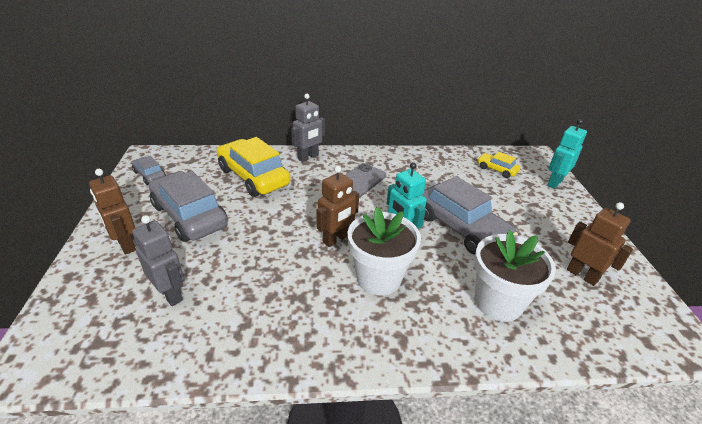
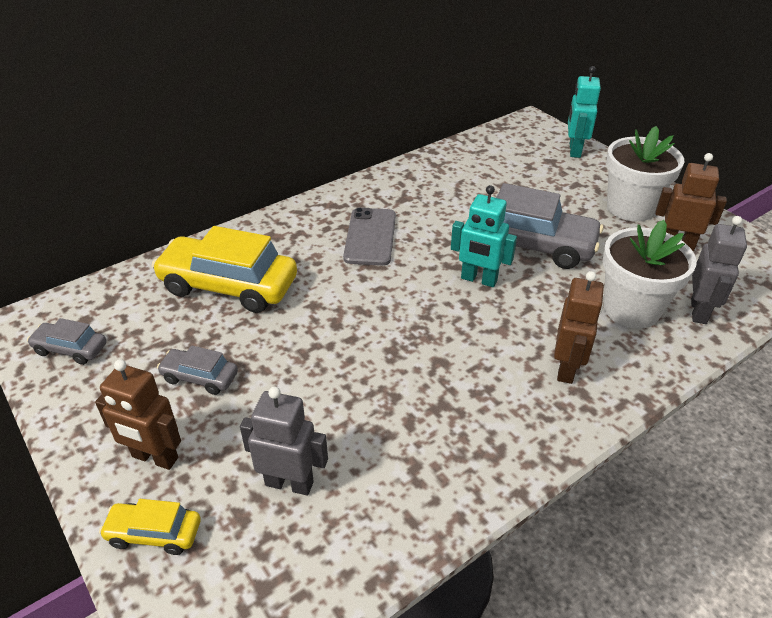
camera: 30 degrees left, 5 degrees up
grey car [149,171,228,242] -> grey car [157,345,238,395], size x0.49
grey robot [291,94,325,162] -> grey robot moved to [691,216,747,324]
brown robot [317,166,359,247] -> brown robot moved to [554,271,604,384]
white flower pot [348,207,421,295] -> white flower pot moved to [606,126,684,222]
yellow car [477,152,520,178] -> yellow car moved to [99,499,201,555]

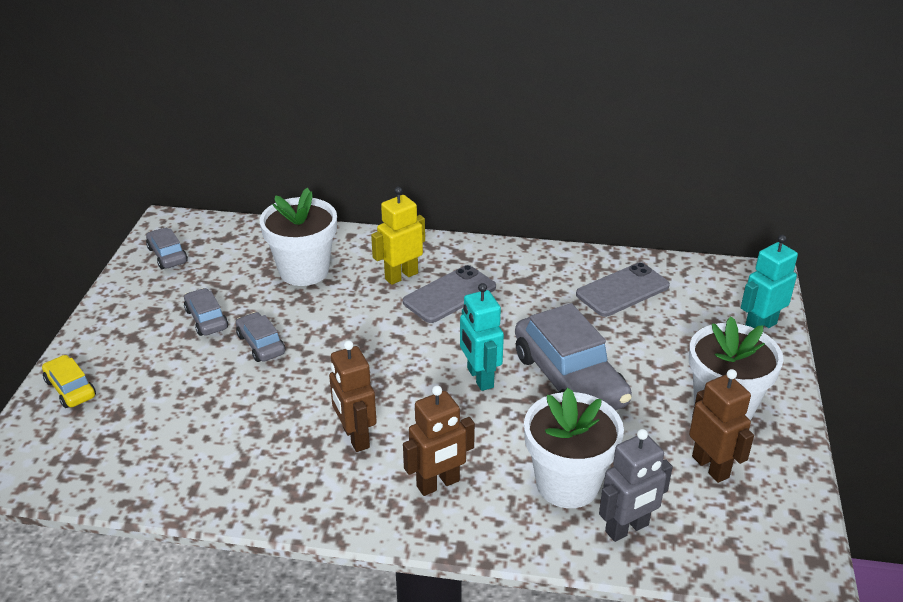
camera: 45 degrees right, 5 degrees down
brown robot [95,359,181,470] -> brown robot moved to [329,340,377,452]
yellow car [152,226,297,313] -> white flower pot [260,188,337,286]
grey robot [240,387,328,495] -> none
none -> grey car [236,312,285,362]
none -> yellow robot [371,187,425,285]
none -> grey phone [576,262,670,317]

